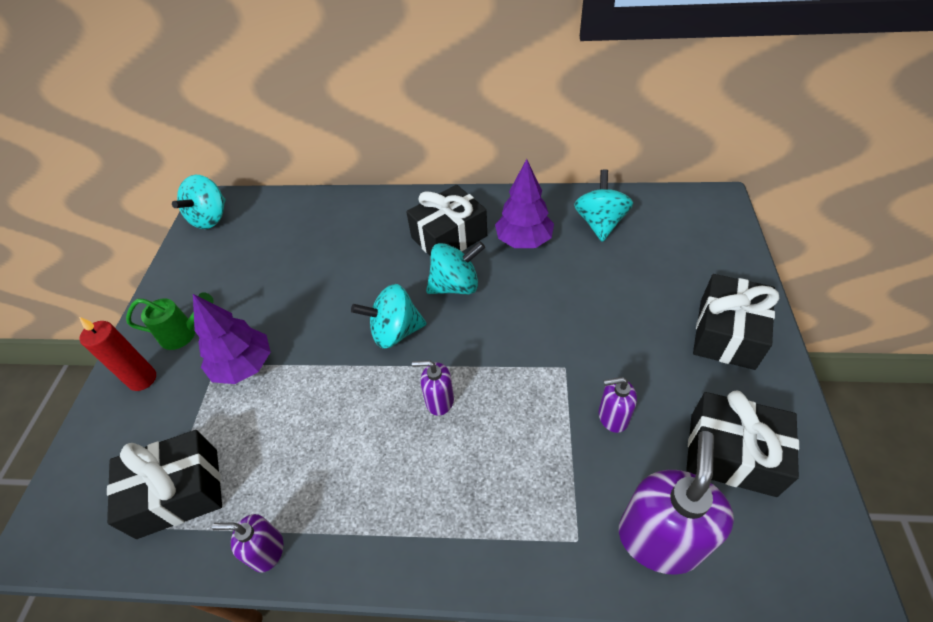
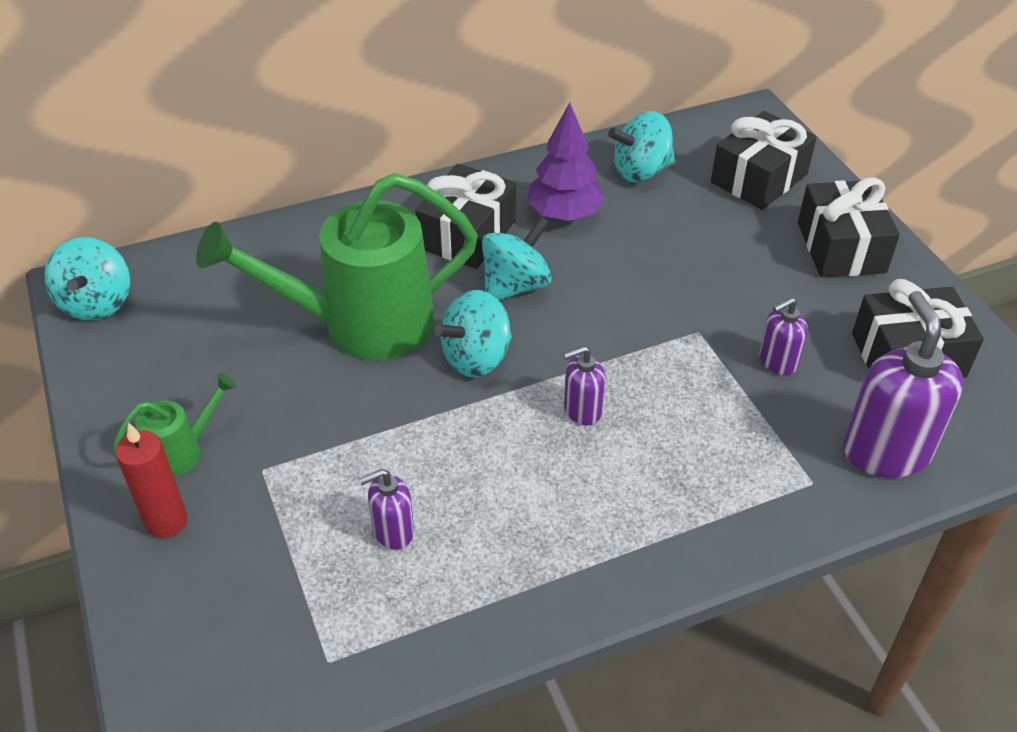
camera: 30 degrees left, 5 degrees down
black gift [107,430,222,539] -> black gift moved to [711,111,817,210]
purple tree [193,294,271,384] -> none
purple soap dispenser [212,514,283,573] -> purple soap dispenser moved to [359,469,414,550]
turquoise spinning top [574,169,633,242] -> turquoise spinning top turned 90 degrees counterclockwise [608,111,675,182]
none -> green watering can [196,173,478,360]

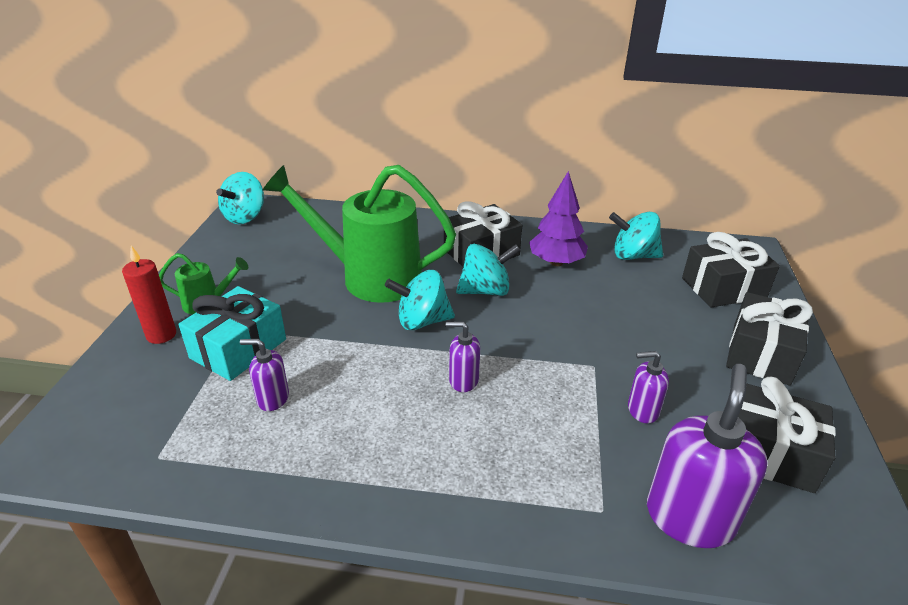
camera: 30 degrees right, 10 degrees down
none -> turquoise gift [179,286,286,381]

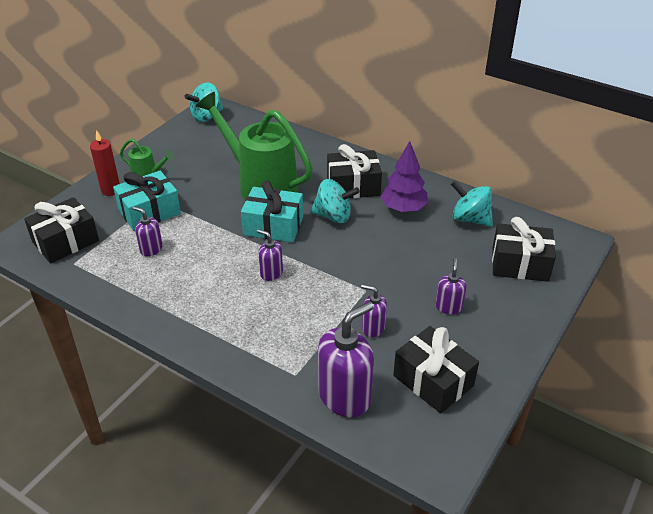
camera: 25 degrees right, 5 degrees up
turquoise spinning top [385,270,455,330] -> turquoise gift [241,180,303,243]
black gift [726,292,813,386] -> black gift moved to [24,197,99,263]
none -> purple soap dispenser [435,258,467,314]

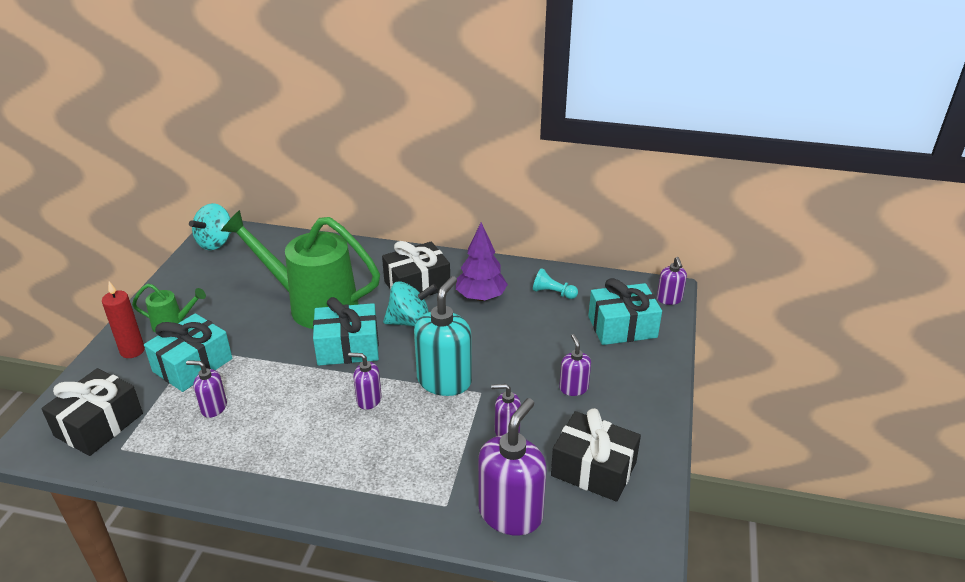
camera: 20 degrees left, 5 degrees down
turquoise spinning top [451,180,493,227] -> turquoise pawn [533,268,578,299]
black gift [492,217,556,282] -> turquoise gift [588,278,662,345]
none -> turquoise soap dispenser [414,276,472,396]
none -> purple soap dispenser [657,257,687,305]

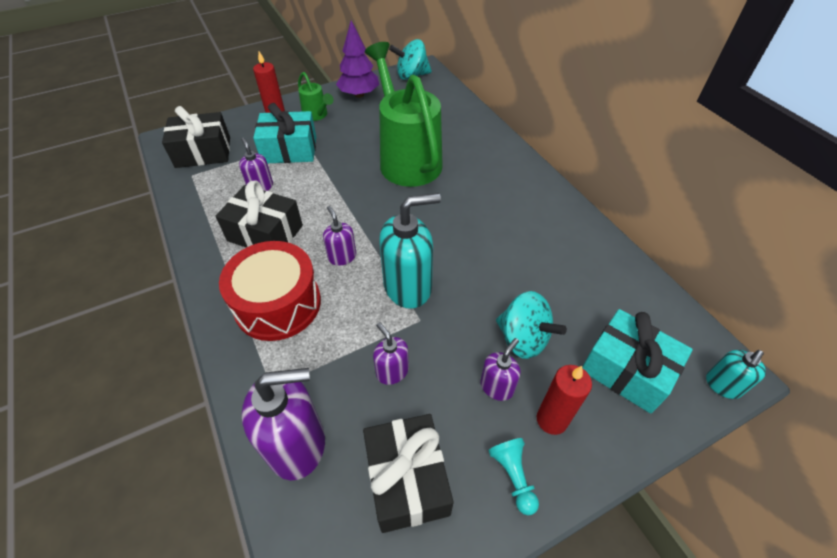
camera: 50 degrees right, 15 degrees up
turquoise gift [313,297,379,366] -> none
black gift [382,241,450,297] -> black gift moved to [216,180,303,248]
turquoise spinning top [383,281,438,327] -> turquoise spinning top moved to [496,291,567,359]
purple tree [456,222,508,301] -> purple tree moved to [336,20,379,98]
turquoise pawn [533,268,578,299] -> turquoise pawn moved to [488,438,539,515]
purple soap dispenser [657,257,687,305] -> turquoise soap dispenser [706,350,766,399]
none -> red drum [219,241,321,341]
none -> red candle [537,365,592,435]

